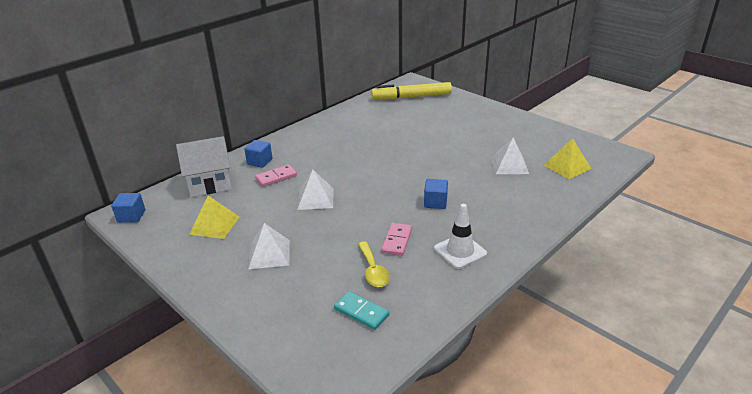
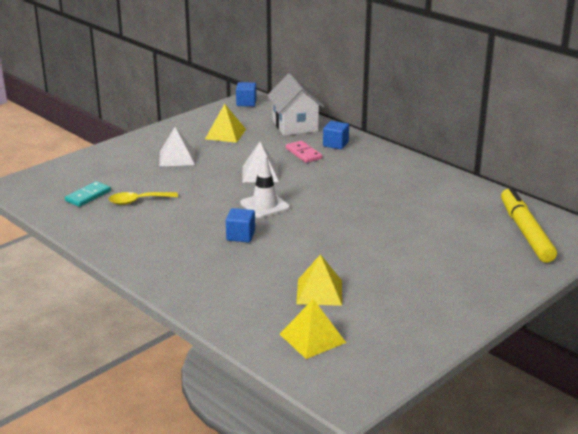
camera: 90 degrees right, 5 degrees down
pink domino [381,223,412,256] -> none
white traffic cone [434,204,487,269] -> white traffic cone moved to [240,155,290,218]
white pyramid [491,138,529,174] -> yellow pyramid [296,254,342,306]

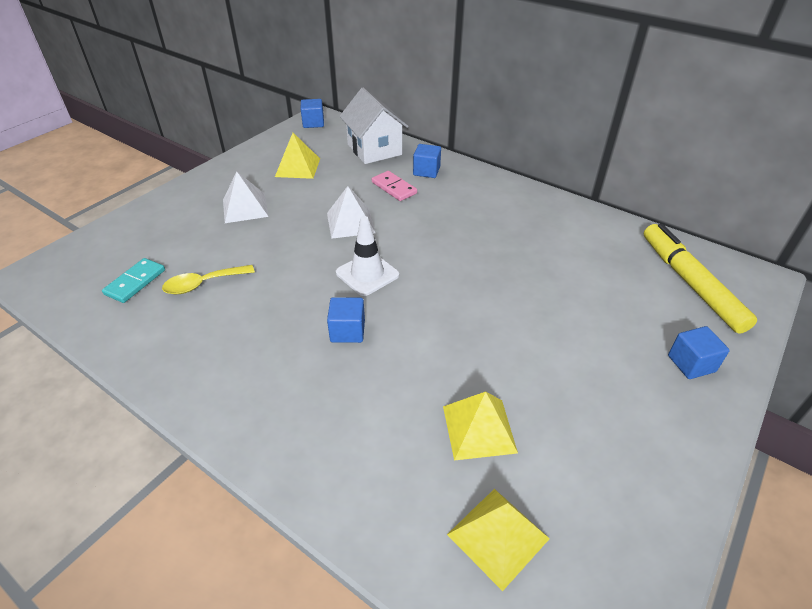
camera: 10 degrees left, 15 degrees up
none -> blue cube [668,326,730,379]

